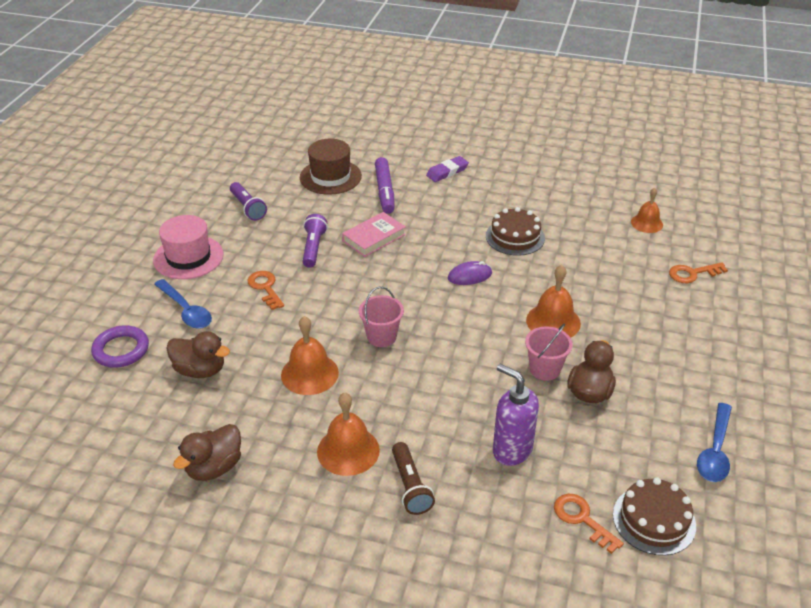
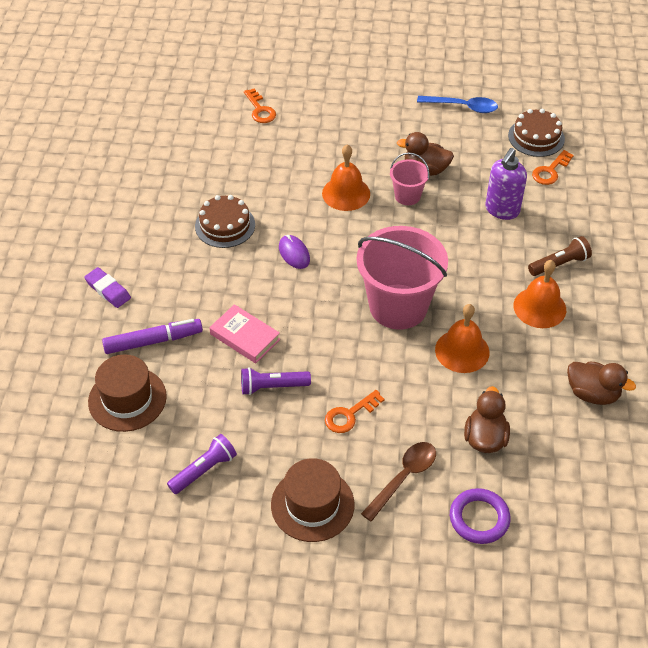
camera: 100 degrees left, 10 degrees up
pink hat [153,215,224,279] -> brown hat [271,458,354,542]
blue spoon [154,279,212,329] -> brown spoon [361,442,436,522]
pink bucket [359,286,404,347] -> pink bucket [357,226,448,330], size x2.07
orange bell [631,188,663,233] -> none

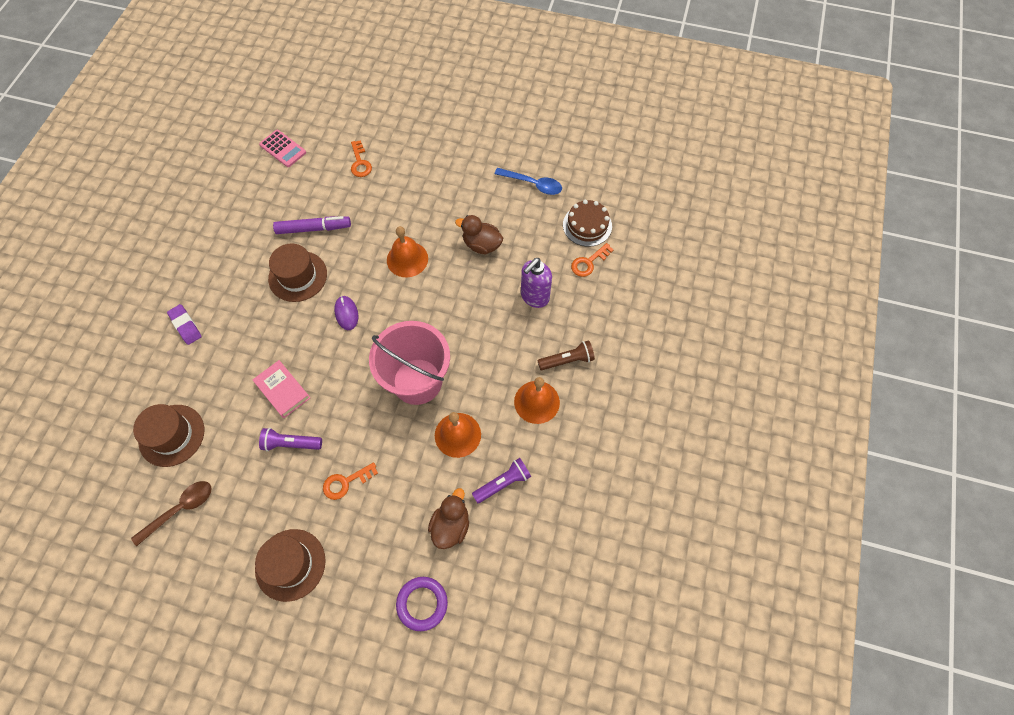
camera: 10 degrees right, 15 degrees up
purple marker [102,319,203,354] -> purple marker moved to [273,216,351,234]
purple flashlight [167,434,237,494] -> purple flashlight moved to [472,458,531,503]
brown cake [195,195,255,248] -> brown hat [268,243,327,302]
brown spoon [361,442,436,522] -> brown spoon moved to [131,481,212,546]
pink bucket [390,152,430,205] -> none
brown duck [567,362,636,405] -> none
none -> pink calculator [259,130,306,167]

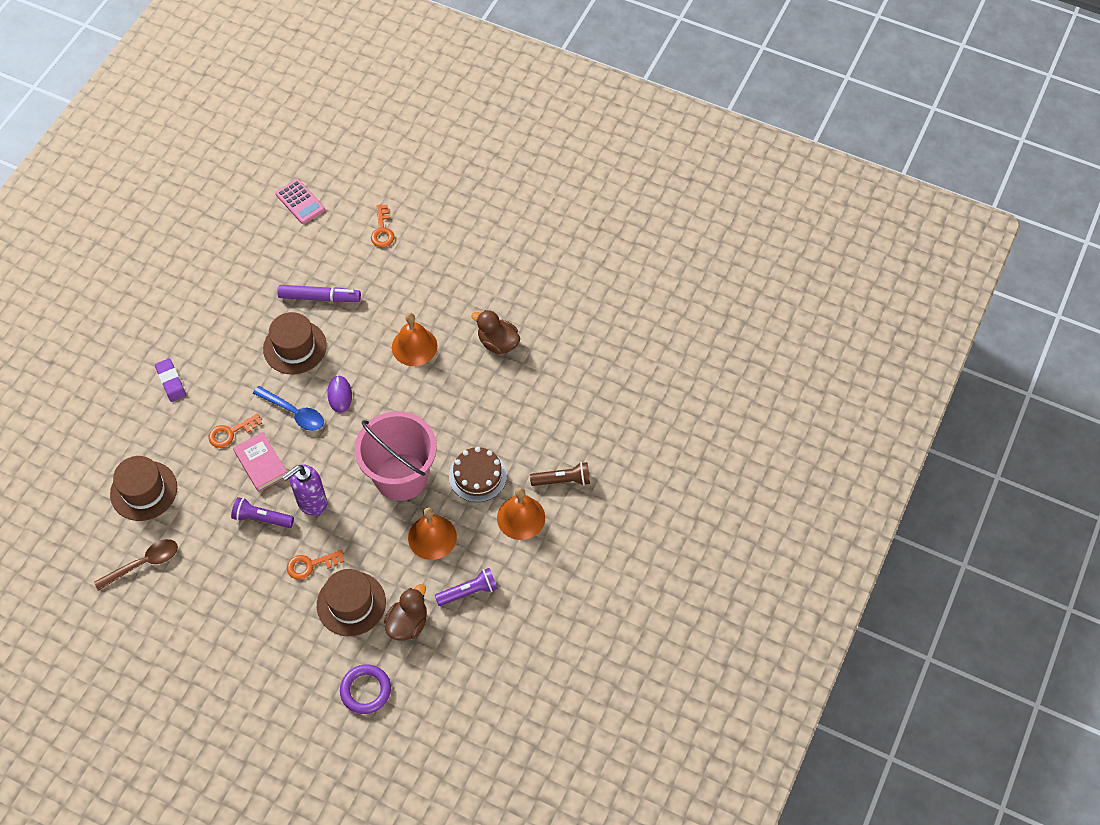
camera: 10 degrees right, 5 degrees down
brown hat [255,529,326,602] -> brown hat moved to [317,569,386,636]
blue spoon [495,168,562,195] -> blue spoon moved to [253,386,324,431]
purple soap dispenser [521,258,552,308] -> purple soap dispenser moved to [282,464,327,516]
brown cake [563,200,612,247] -> brown cake moved to [449,447,507,502]
orange key [571,243,613,277] -> orange key moved to [208,413,262,448]

